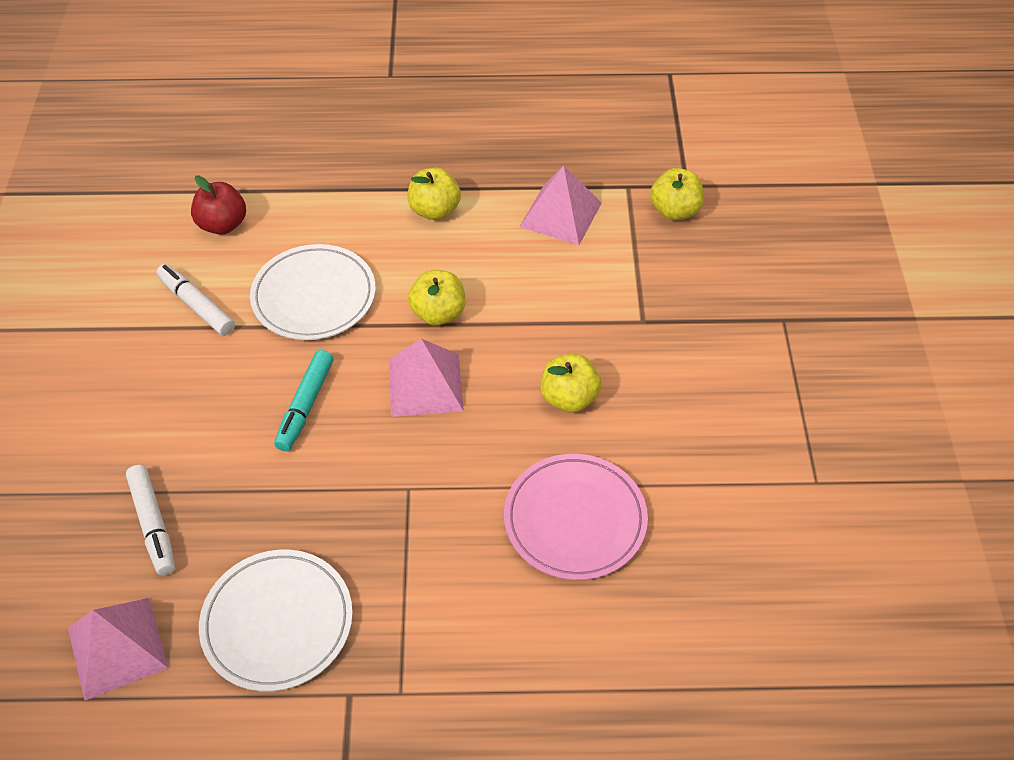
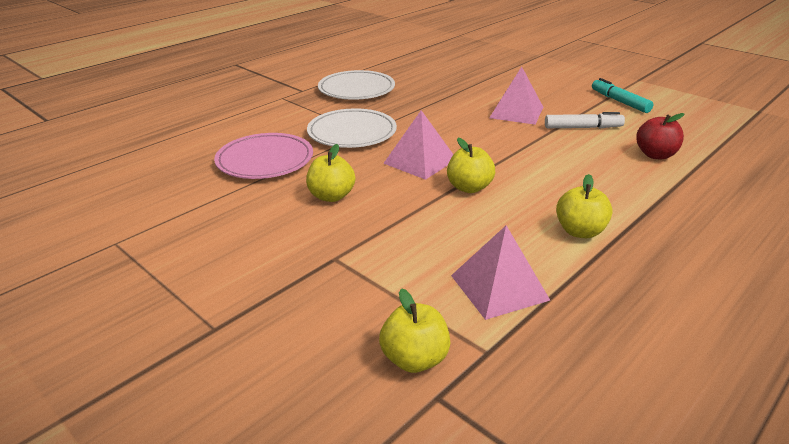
camera: 135 degrees right, 20 degrees down
pink pyramid [68,598,168,701] -> pink pyramid moved to [490,67,543,125]
white marker [126,465,175,575] -> none
white plate [250,244,376,340] -> white plate moved to [307,108,397,148]
turquoise marker [274,350,333,451] -> turquoise marker moved to [592,78,653,113]

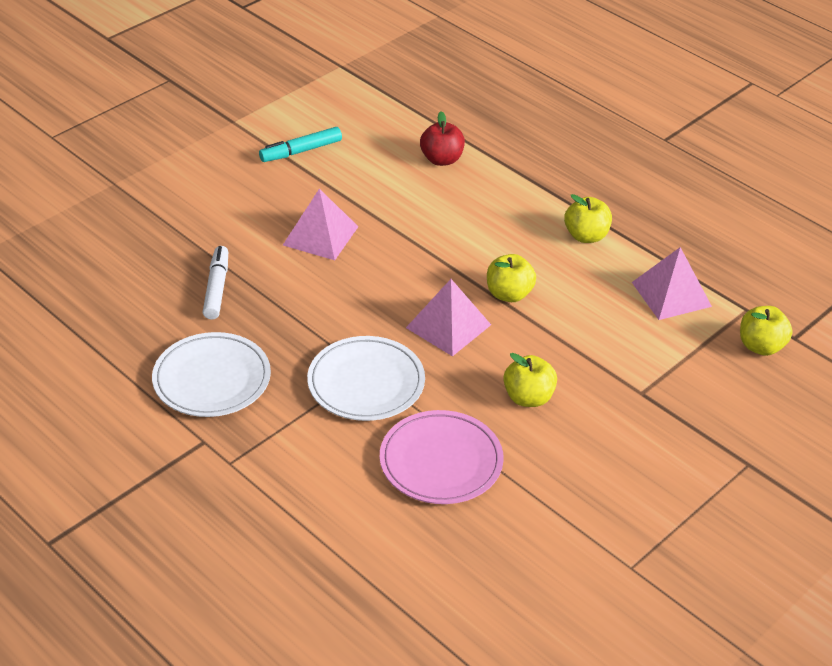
camera: 90 degrees left, 10 degrees up
white marker [545,112,625,128] -> white marker moved to [202,246,228,320]

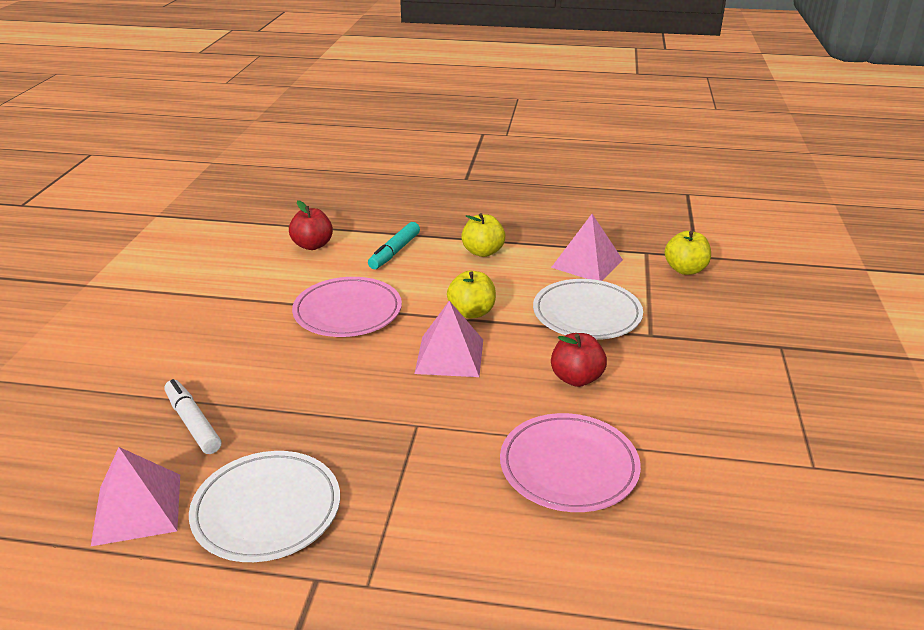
camera: 35 degrees left, 10 degrees down
turquoise marker [259,127,342,162] -> turquoise marker moved to [368,222,420,269]
pink pyramid [283,189,358,260] -> pink pyramid moved to [91,447,180,546]
white plate [307,336,425,421] -> white plate moved to [533,279,643,340]
yellow apple [503,353,557,407] -> red apple [551,333,607,387]
none -> pink plate [292,277,402,337]

